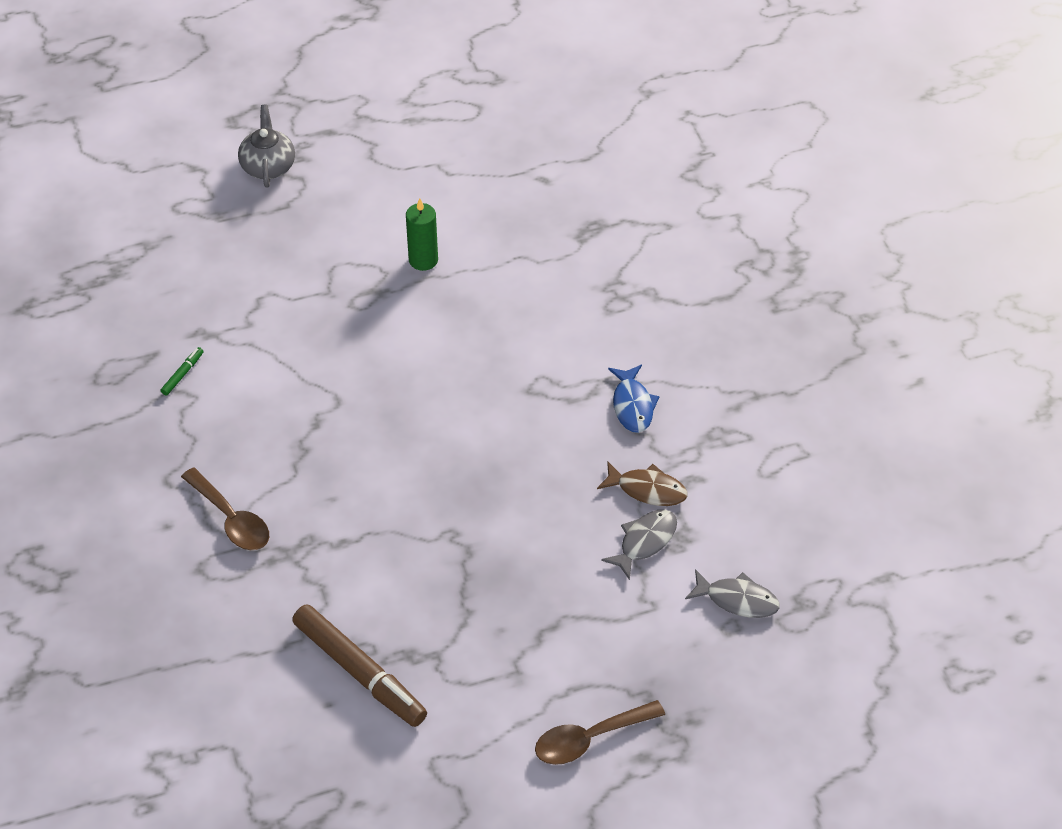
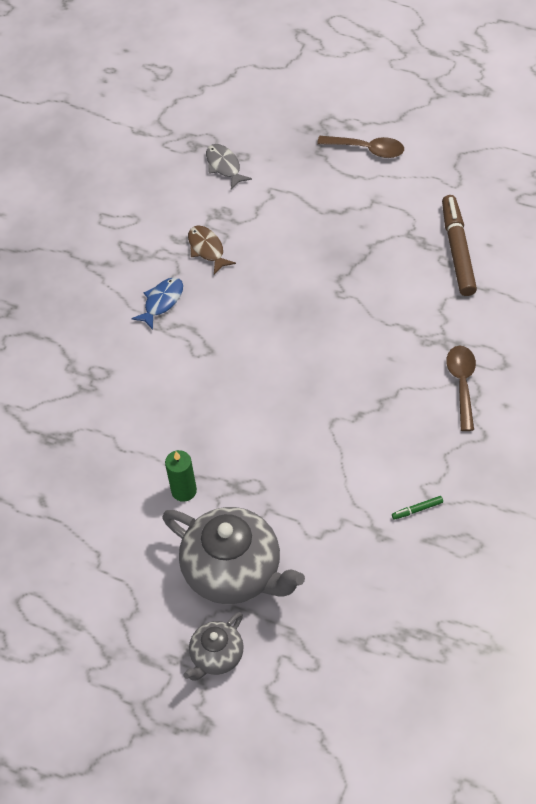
camera: 135 degrees left, 5 degrees up
grey fish [601,510,677,580] -> none
none -> grey teapot [163,507,305,604]

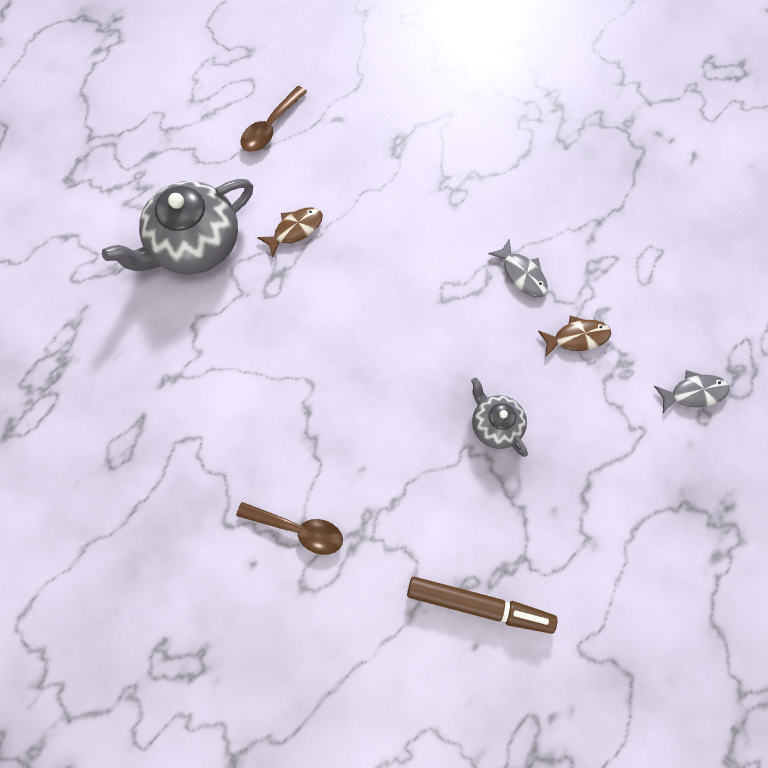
camera: 105 degrees right, 15 degrees up
blue fish [131,278,183,330] -> grey fish [488,239,548,297]
green candle [165,450,197,502] -> brown fish [257,207,323,258]
grey teapot [183,612,244,681] -> grey teapot moved to [471,378,528,457]
brown spoon [317,136,404,158] -> brown spoon moved to [241,86,307,152]
green marker [392,496,443,520] -> none

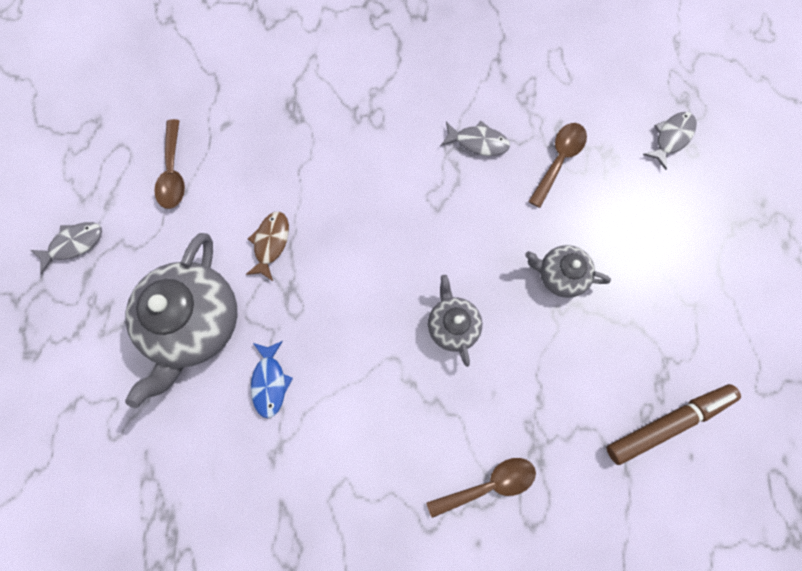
camera: 40 degrees left, 5 degrees up
brown fish [538,316,611,357] -> brown spoon [528,123,587,208]
none -> grey fish [31,222,102,274]
none -> blue fish [251,341,293,418]
none -> grey teapot [428,275,482,367]

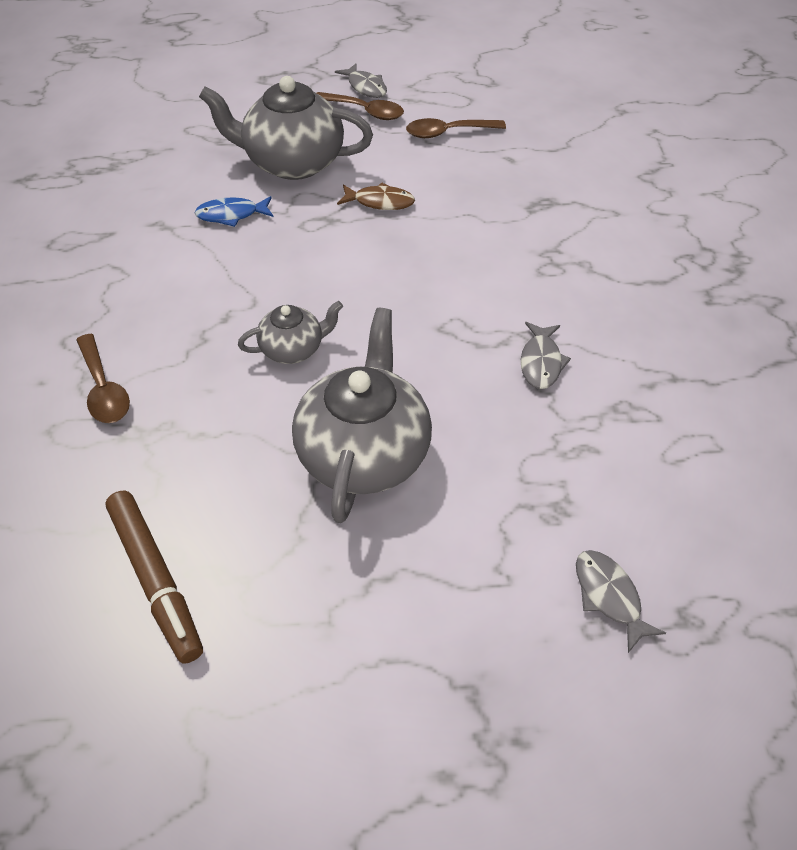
camera: 85 degrees right, 25 degrees down
grey teapot [525,245,611,298] -> grey teapot [292,308,432,523], size x1.90
brown spoon [528,123,587,208] -> brown spoon moved to [317,92,404,120]
grey fish [643,112,696,170] -> grey fish turned 150 degrees counterclockwise [576,550,666,653]

